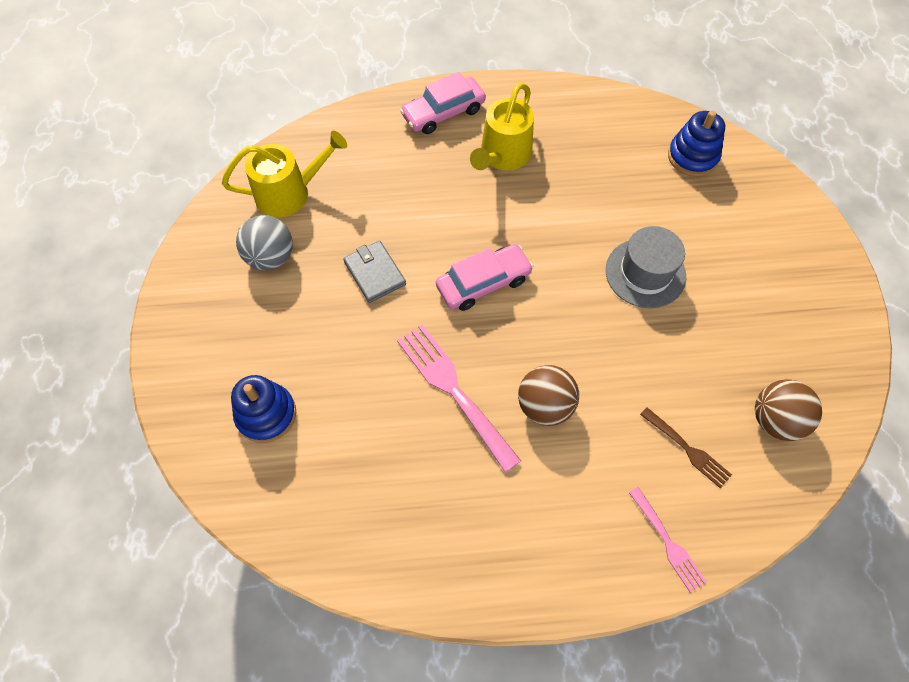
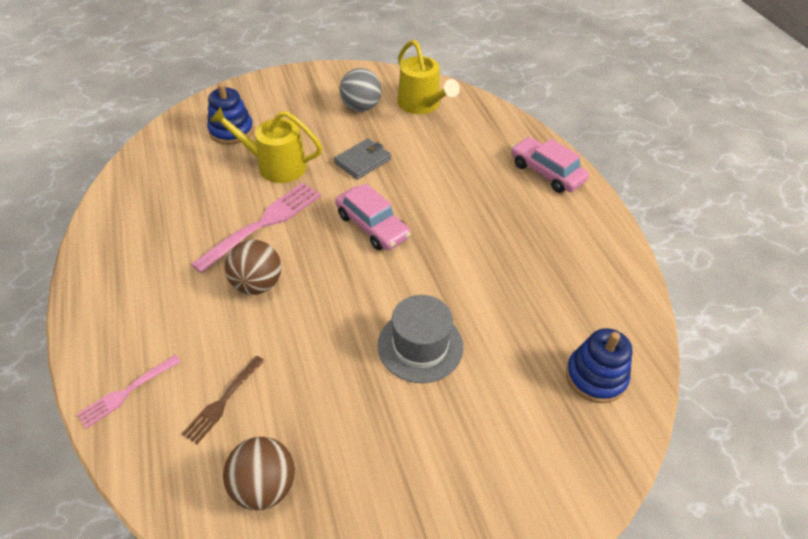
camera: 75 degrees right, 15 degrees down
yellow watering can [470,83,534,171] -> yellow watering can moved to [210,107,322,183]

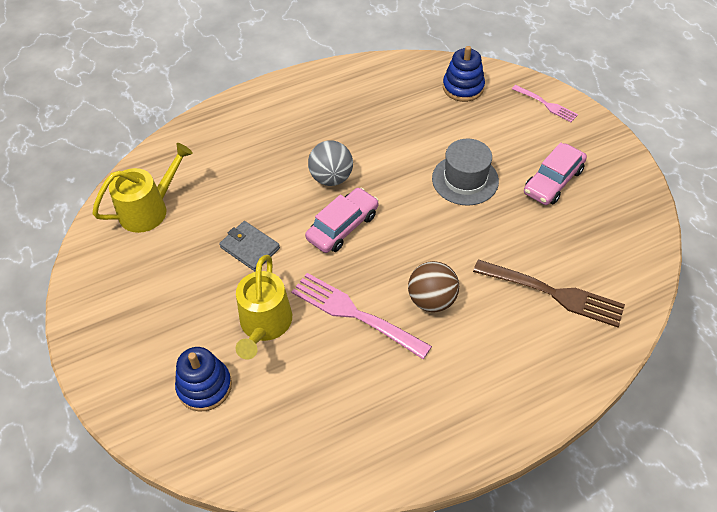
camera: 95 degrees left, 5 degrees up
pink fork [77,355,181,428] -> pink fork moved to [512,85,578,122]
brown fork [182,356,265,444] -> brown fork [473,259,625,327], size x1.76
brown ball [223,437,295,510] -> none
grey ball [340,68,382,112] -> grey ball moved to [308,140,353,186]
pink car [511,137,589,193] -> pink car moved to [524,142,587,205]

